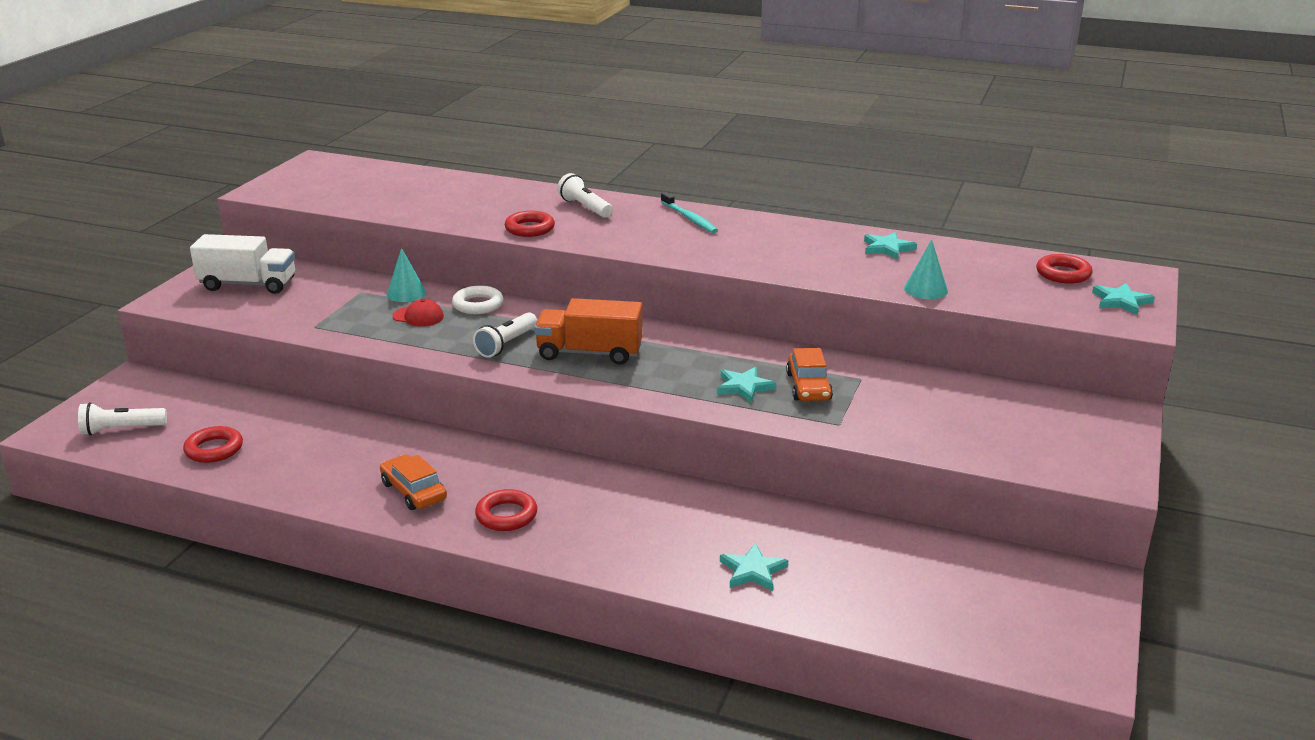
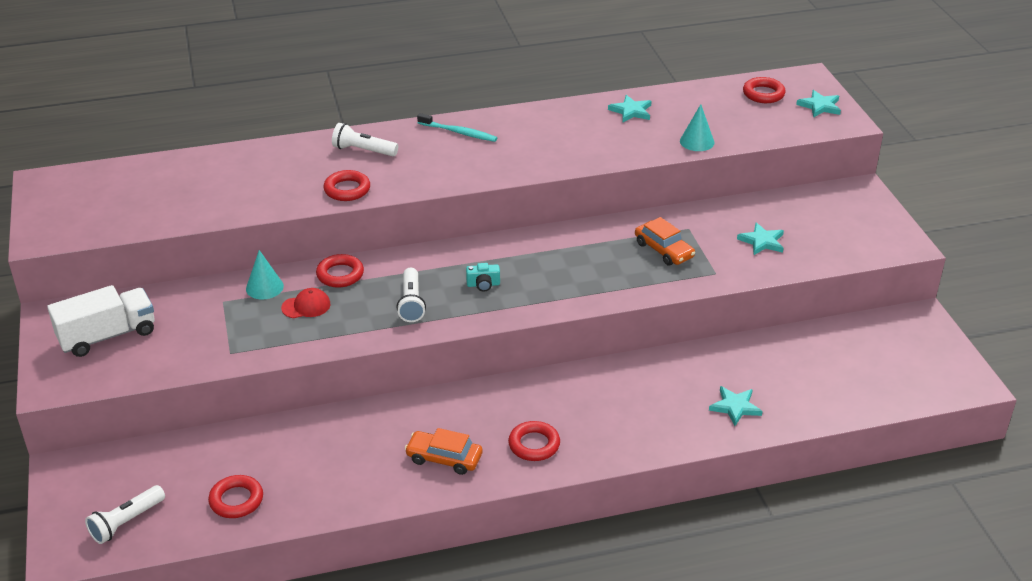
camera: 35 degrees left, 10 degrees up
white ring [452,286,504,314] -> red ring [316,254,364,288]
orange truck [534,298,643,365] -> turquoise camera [466,263,500,291]
turquoise star [717,367,776,403] -> turquoise star moved to [737,222,784,255]

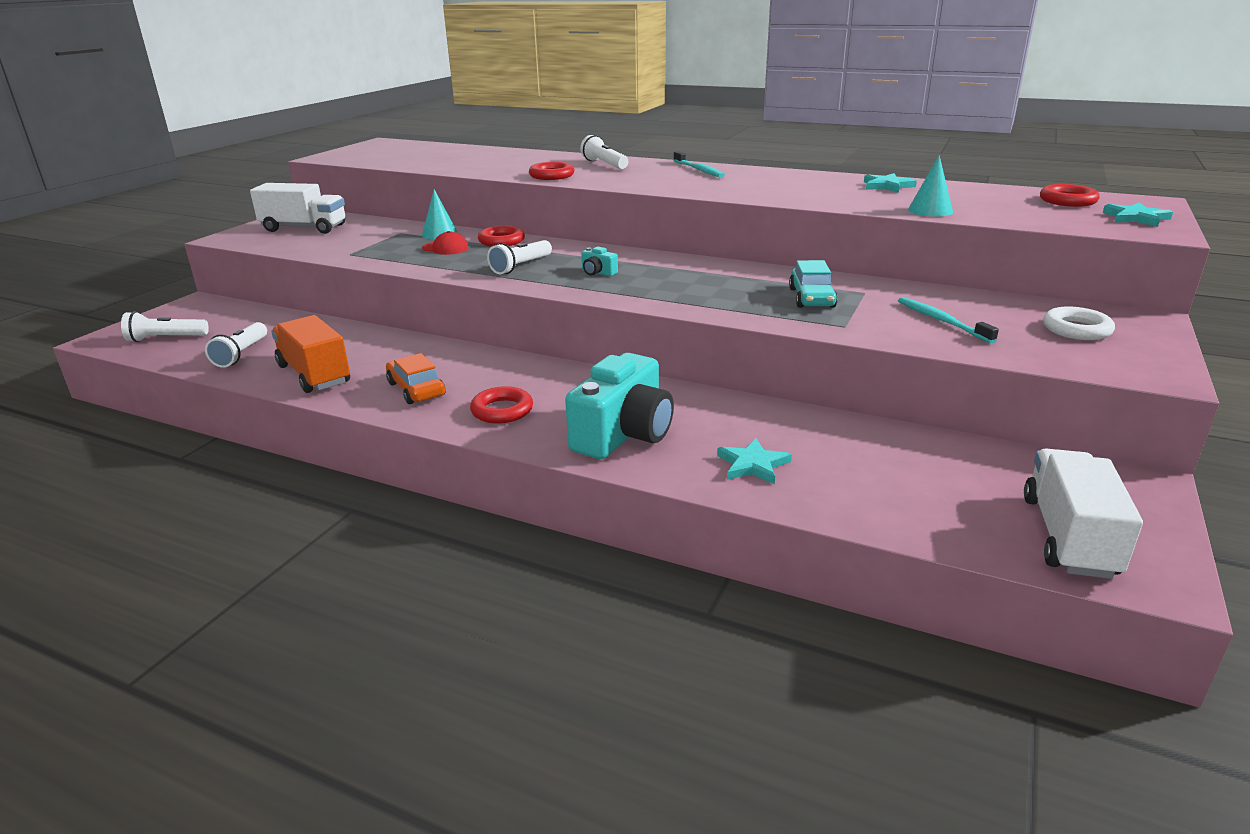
camera: 40 degrees right, 10 degrees down
red ring [208,475,263,518] -> white flashlight [205,322,267,368]
orange car [635,217,695,266] -> turquoise car [789,260,838,308]
turquoise star [737,222,784,255] -> turquoise toothbrush [898,297,999,343]
none -> orange truck [271,315,350,393]
none -> turquoise camera [565,353,674,459]
none -> white truck [1024,449,1143,579]
none -> white ring [1043,306,1115,340]

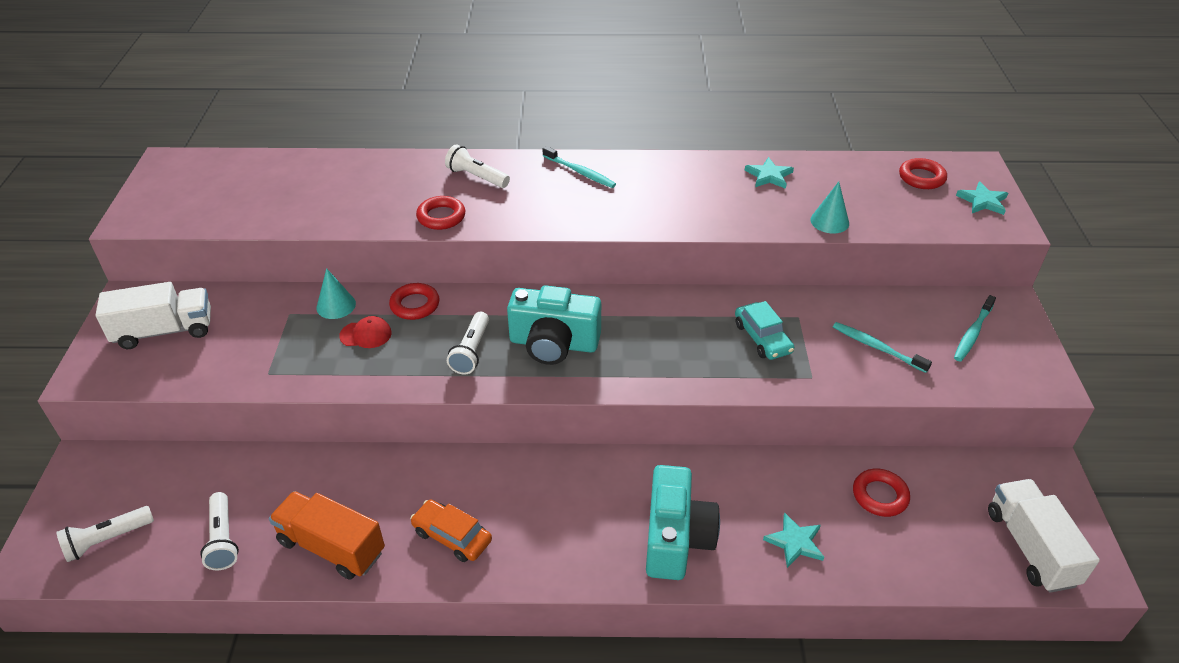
camera: 25 degrees left, 15 degrees up
red ring [470,386,533,424] -> red ring moved to [853,469,910,517]
turquoise camera [581,247,618,276] -> turquoise camera [507,285,601,365], size x2.47
white ring [1043,306,1115,340] -> turquoise toothbrush [954,295,996,361]

